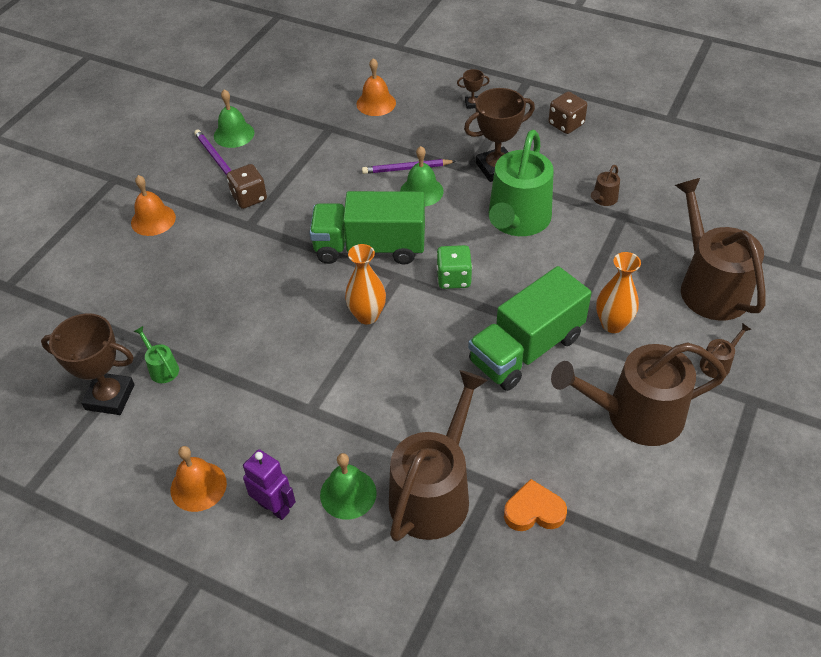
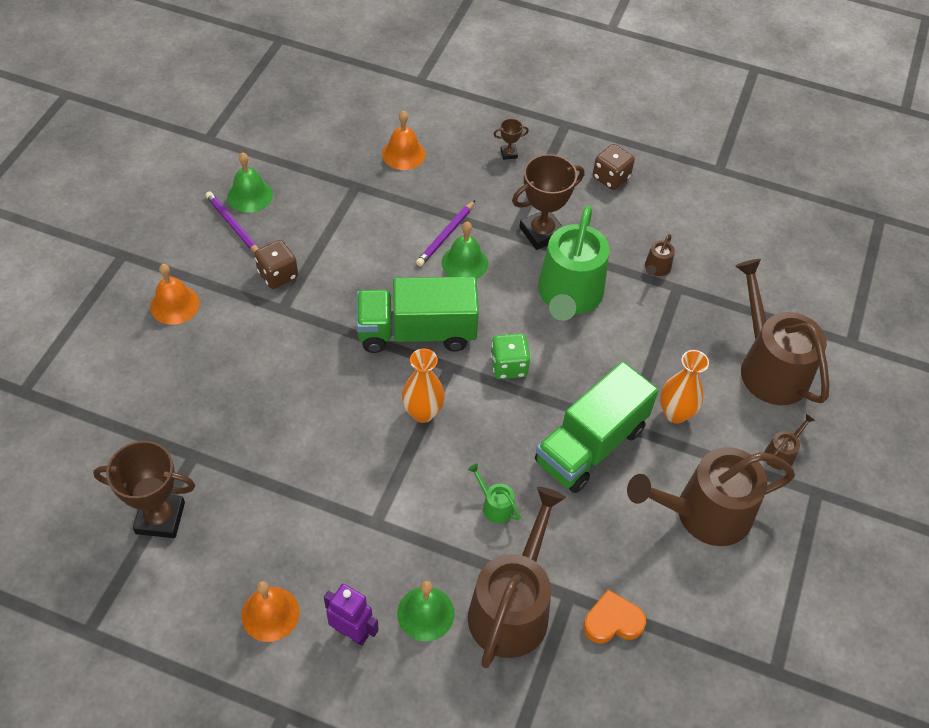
camera: 10 degrees left, 5 degrees up
green watering can [134,326,179,383] -> green watering can moved to [468,464,521,524]
purple pencil [362,159,456,174] -> purple pencil turned 45 degrees counterclockwise [416,200,475,266]

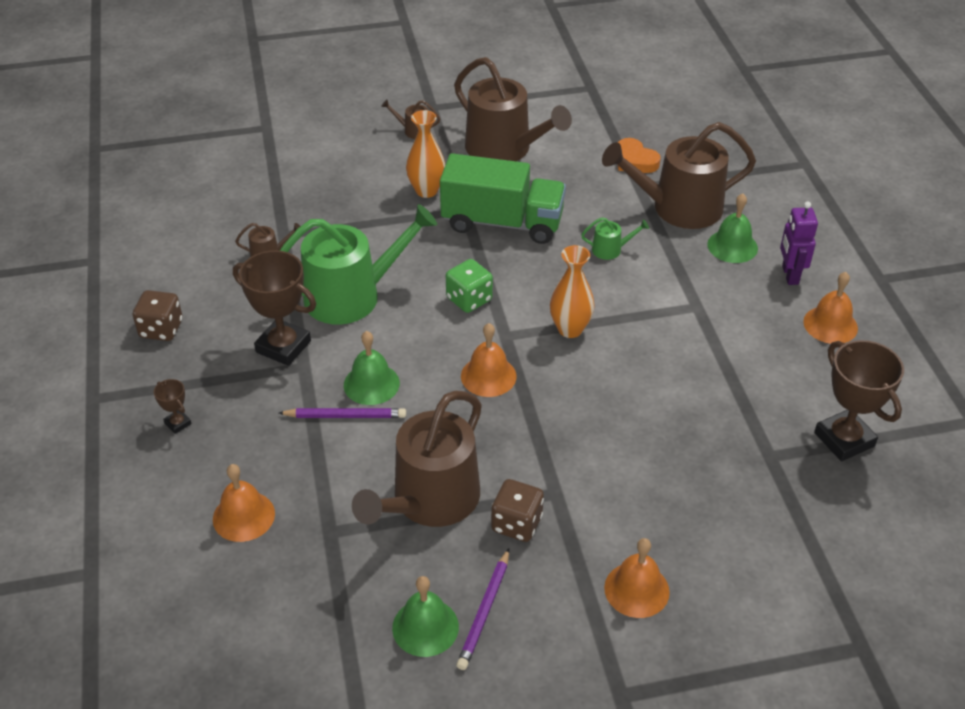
camera: 120 degrees left, 10 degrees down
green truck [356,277,479,353] -> orange bell [461,323,517,397]
green watering can [468,464,521,524] -> green watering can turned 105 degrees counterclockwise [581,217,649,260]
brown watering can [735,259,829,405] -> brown watering can moved to [352,391,482,527]

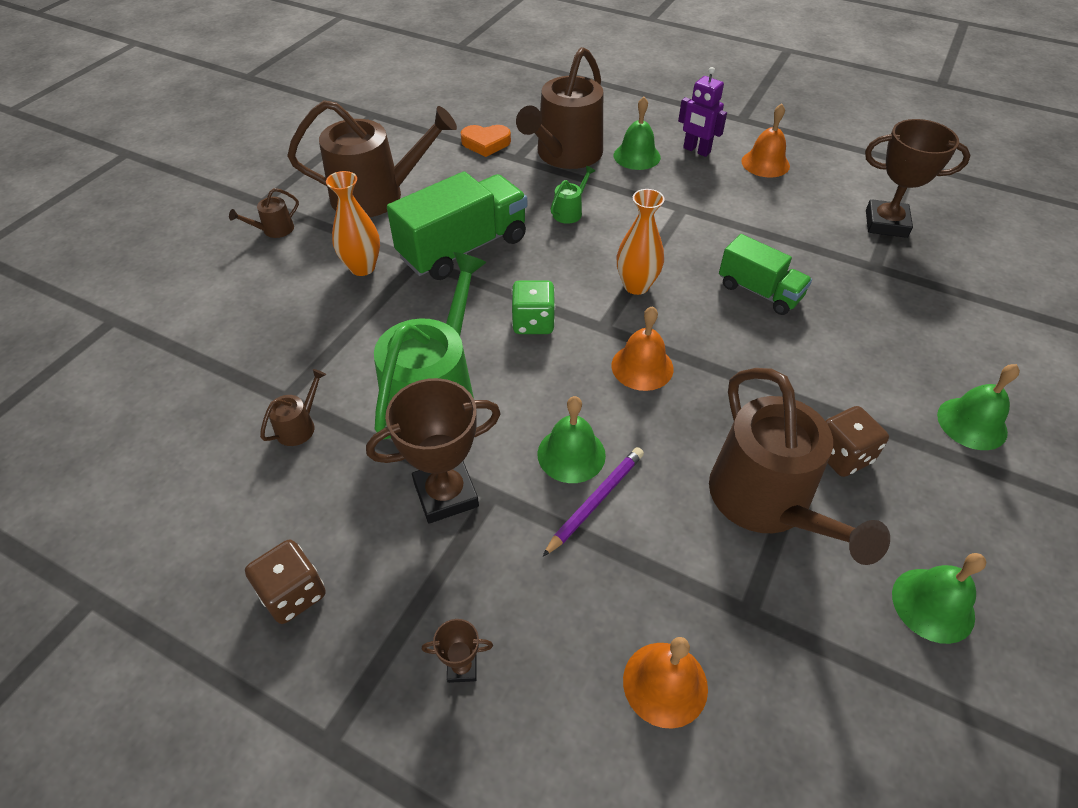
camera: 50 degrees left, 5 degrees up
purple pencil [456,549,509,670] -> none
orange bell [604,538,670,618] -> green bell [937,364,1020,450]
none -> green truck [719,234,812,315]

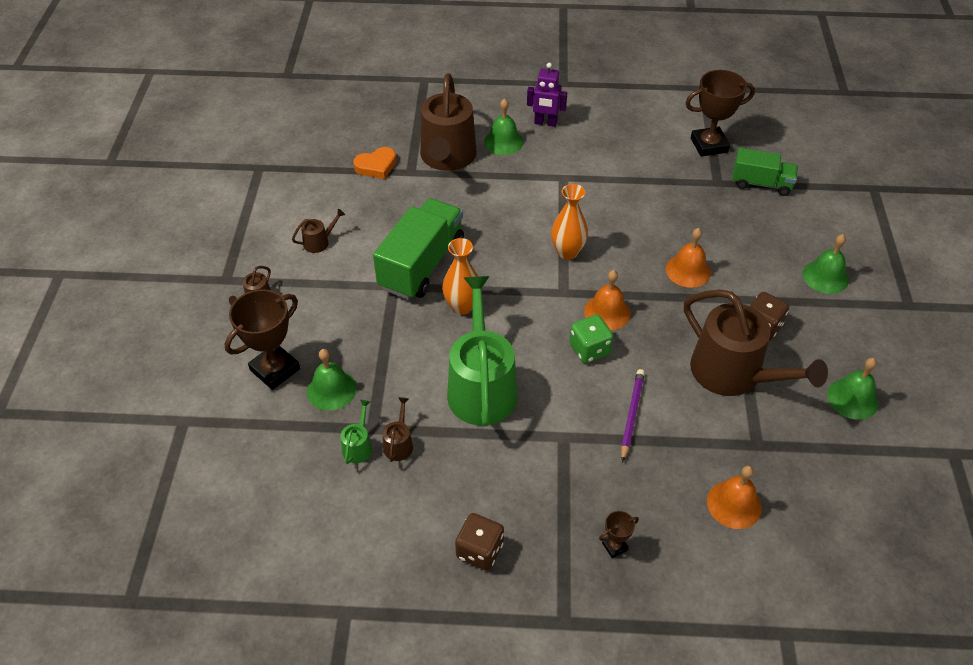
camera: 25 degrees left, 0 degrees up
brown watering can [287,100,457,217] -> brown watering can [292,209,345,253], size x0.41
orange vase [326,171,380,276] -> orange vase moved to [442,238,478,315]
brown trophy [366,378,501,523] -> brown trophy moved to [225,289,300,390]
green dice [512,280,555,334] -> green dice moved to [570,315,613,363]
green bell [538,396,606,483] -> green bell moved to [307,349,357,411]
green watering can [551,166,595,224] -> green watering can moved to [341,400,372,464]
green truck [719,234,812,315] -> green truck moved to [732,148,798,196]
orange bell [742,104,790,178] -> orange bell moved to [666,228,711,288]

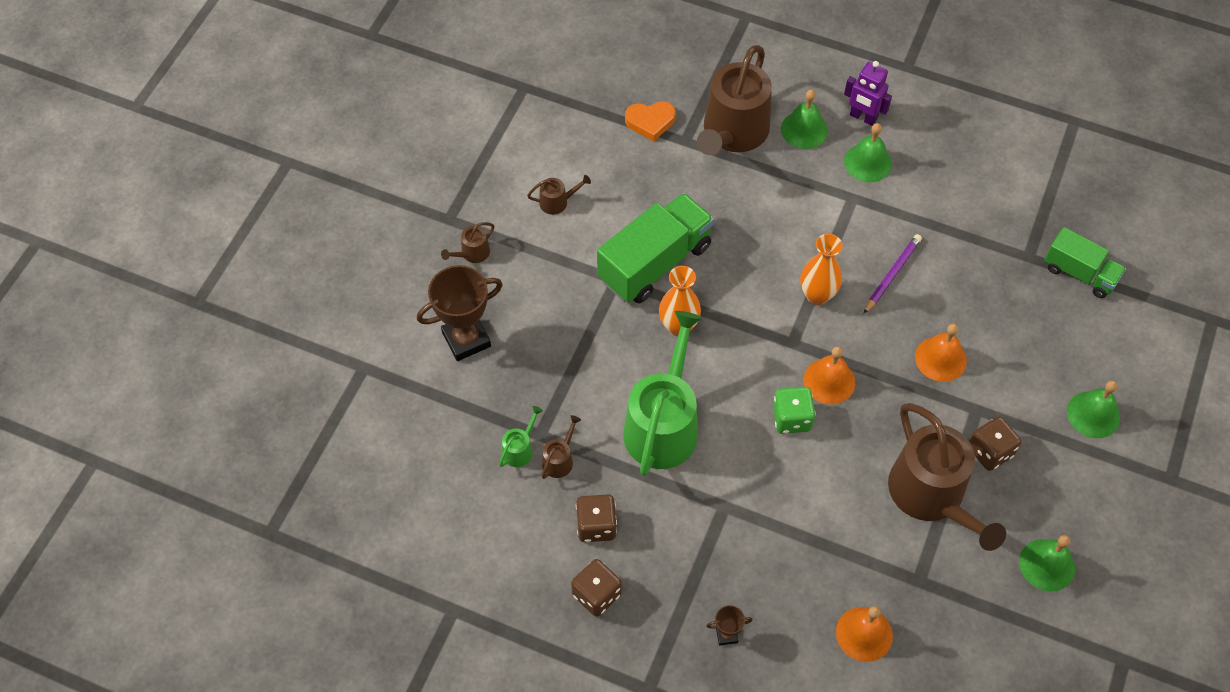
camera: 20 degrees right, 10 degrees up
green bell [307,349,357,411] -> green bell moved to [844,123,892,182]
purple pencil [621,369,645,462] -> purple pencil moved to [864,234,922,314]
brown trophy [686,70,755,157] -> none
none -> brown dice [576,494,617,542]

